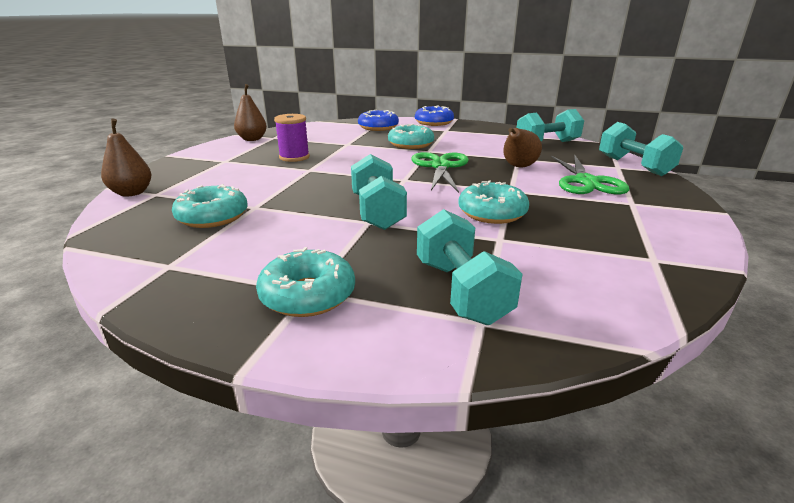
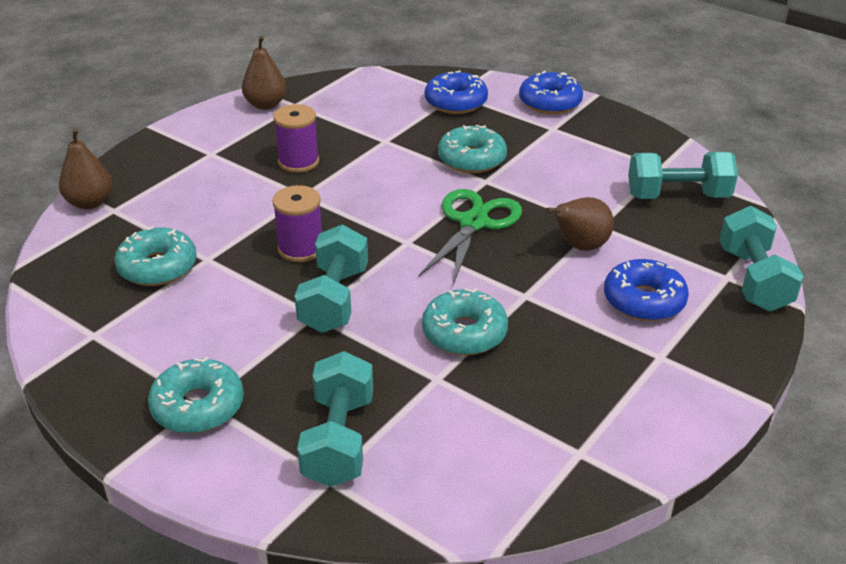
camera: 20 degrees right, 10 degrees up
green scissors [551,154,630,195] -> blue donut [604,259,689,321]
none -> purple spool [272,185,322,262]

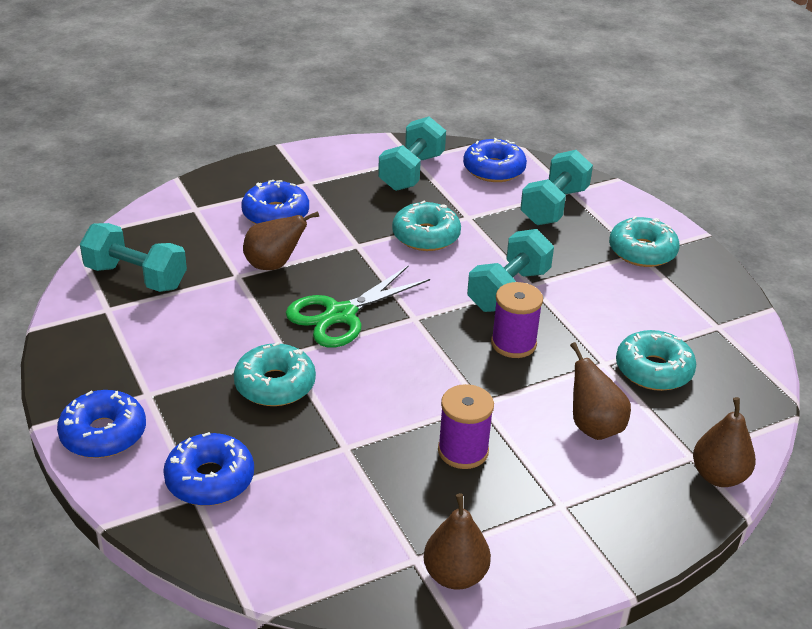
camera: 155 degrees left, 0 degrees up
turquoise dumbbell [720,206,804,311] -> turquoise dumbbell moved to [378,116,446,191]
none -> blue donut [463,138,527,182]
none -> brown pear [570,342,631,440]

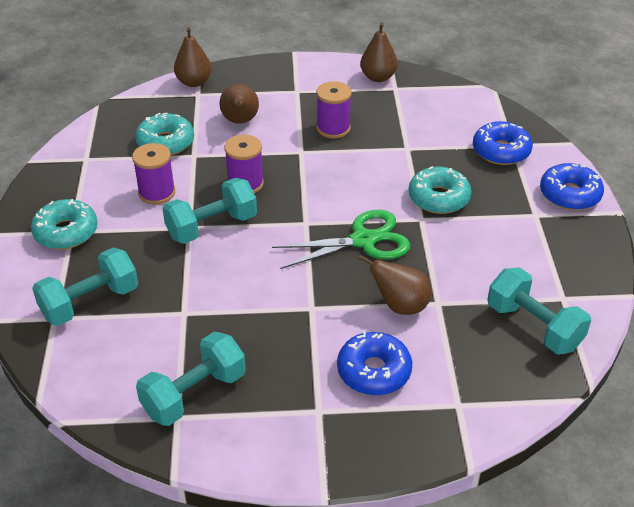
camera: 155 degrees left, 5 degrees up
turquoise donut [392,201,461,251] -> none
blue donut [463,138,527,182] -> none
none -> purple spool [132,143,175,205]

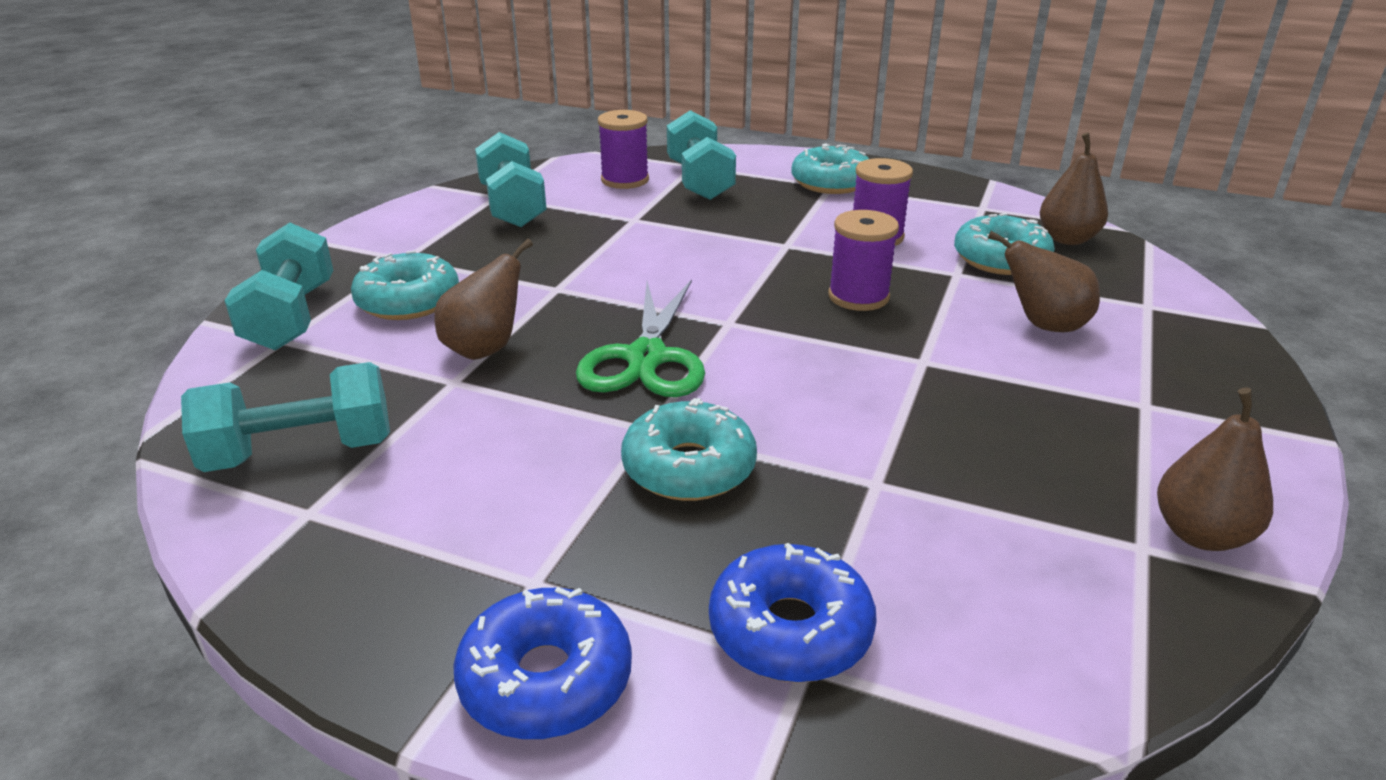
camera: 115 degrees right, 10 degrees down
turquoise dumbbell [162,178,257,244] -> turquoise dumbbell moved to [224,222,333,350]
brown pear [174,27,212,87] -> brown pear moved to [1040,133,1108,245]
purple spool [317,81,352,138] -> purple spool moved to [598,110,649,189]
blue donut [337,332,412,395] -> turquoise donut [351,250,459,320]

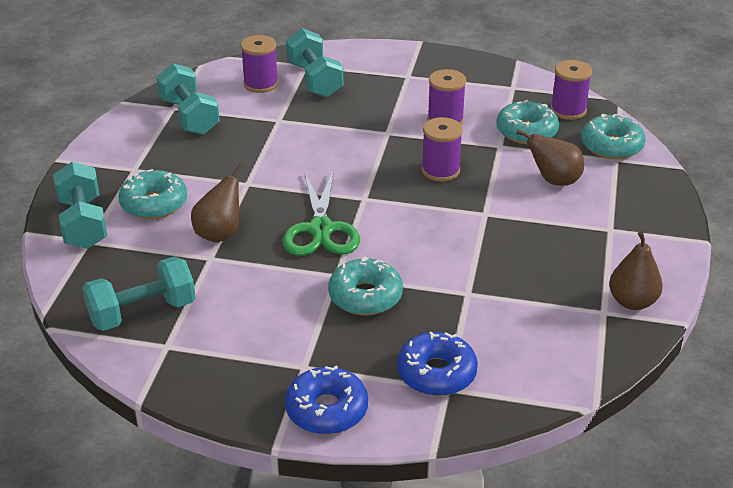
camera: 10 degrees left, 5 degrees up
turquoise donut [791,144,869,194] -> turquoise donut moved to [581,114,646,159]
brown pear [1040,133,1108,245] -> purple spool [551,60,592,120]

